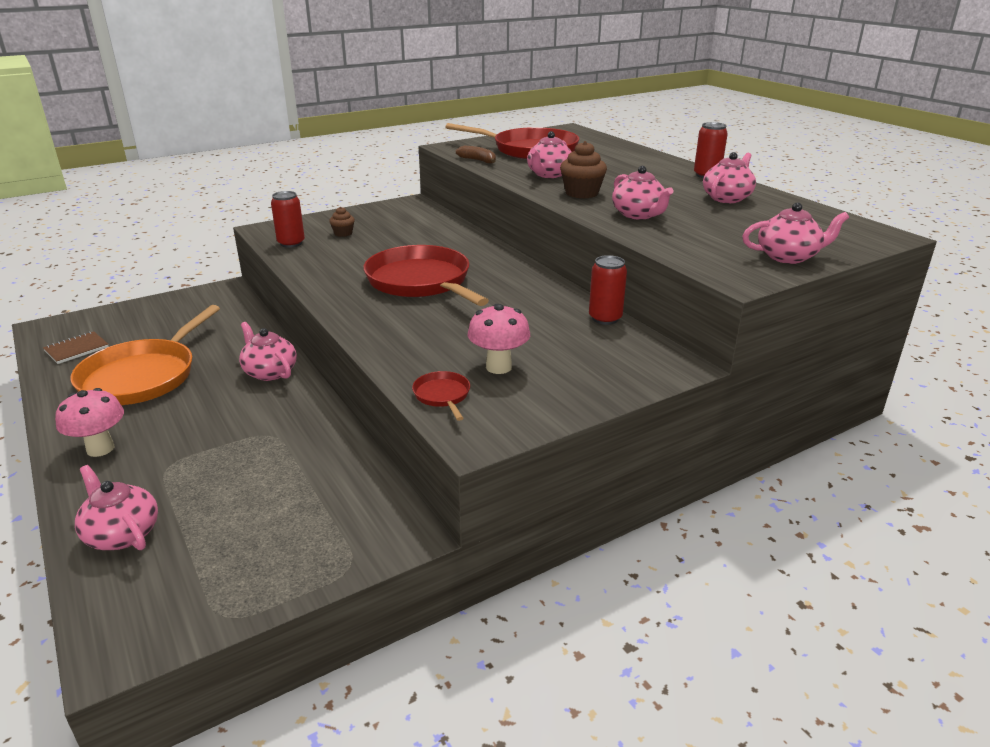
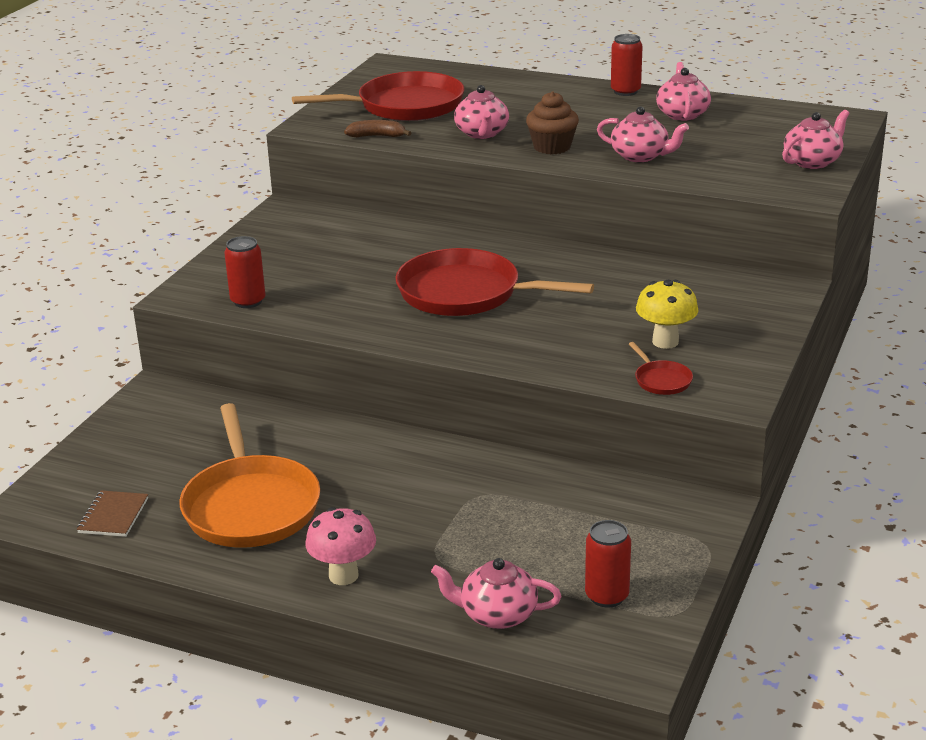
camera: 35 degrees left, 0 degrees up
pink teapot [239,322,297,381] -> none
brown cupcake [329,207,355,237] -> none
red pan [412,371,470,421] -> red pan turned 150 degrees counterclockwise [629,342,693,395]
pink mushroom [467,304,530,374] -> yellow mushroom [636,280,698,349]
red can [589,255,627,325] -> red can moved to [585,520,631,608]

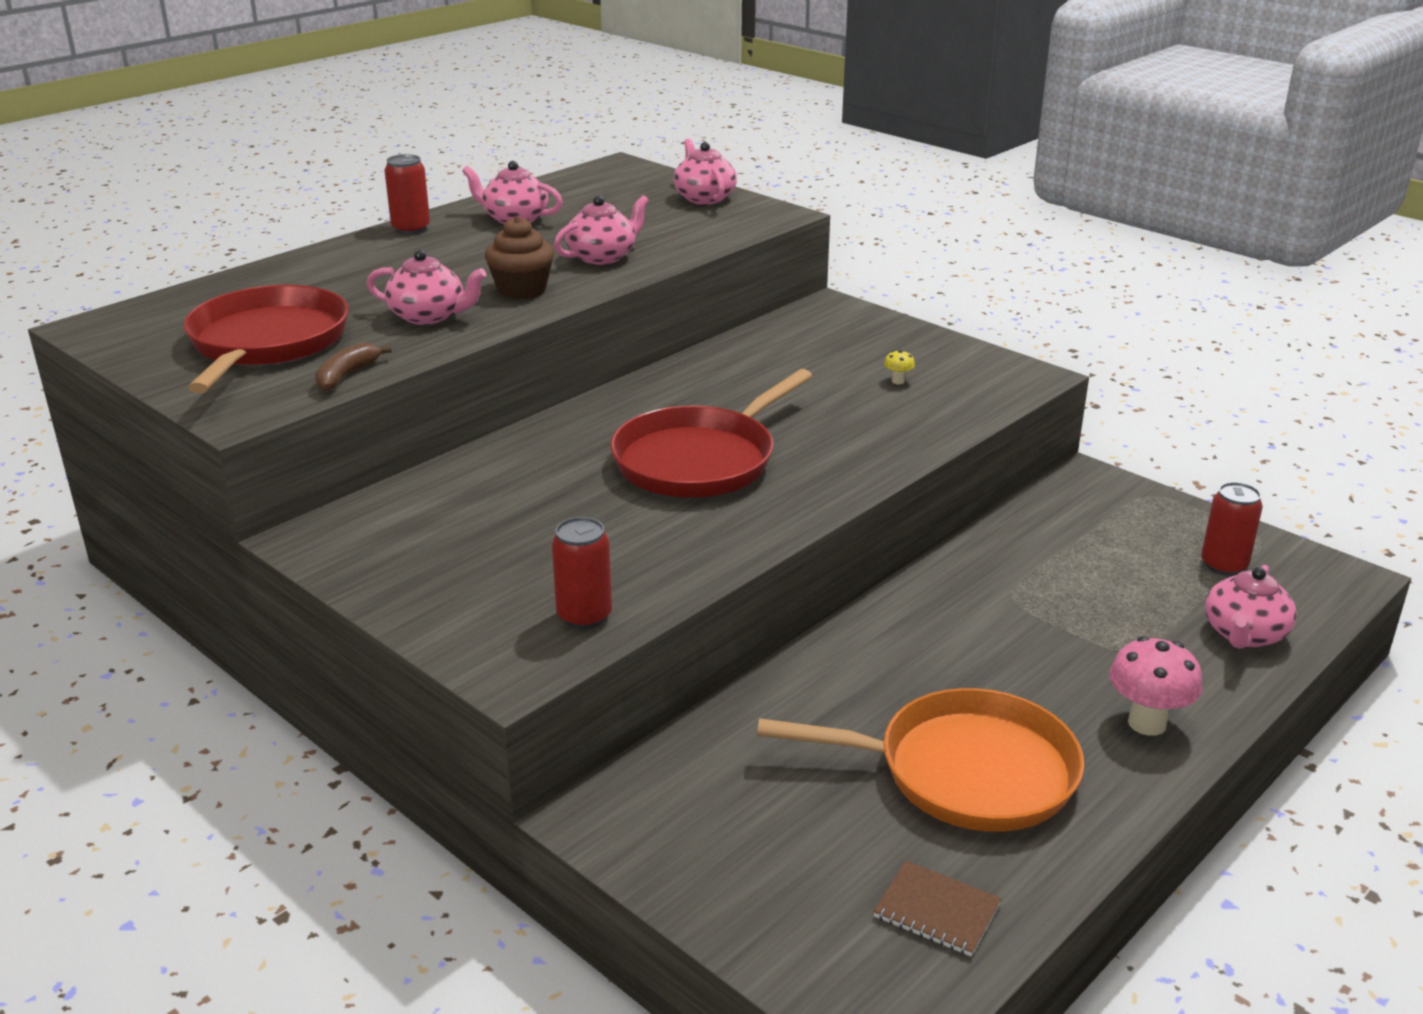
camera: 70 degrees left, 0 degrees up
red pan [629,342,693,395] -> none
yellow mushroom [636,280,698,349] -> yellow mushroom [884,350,915,384], size x0.45

